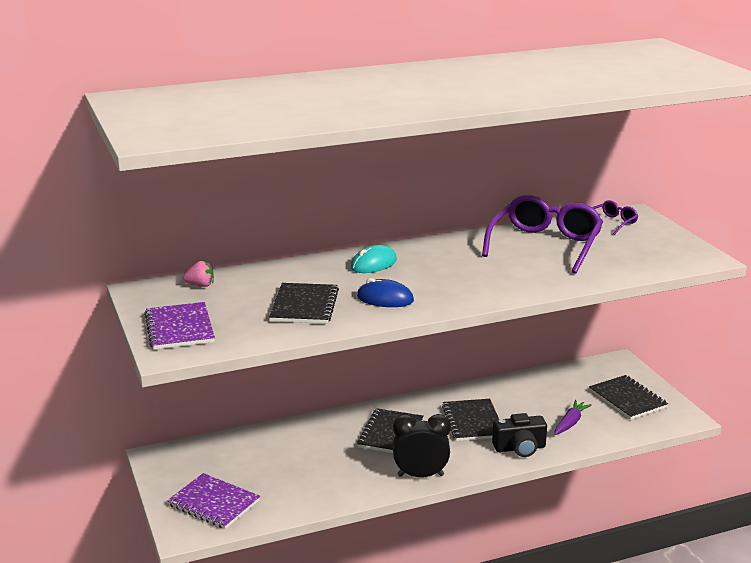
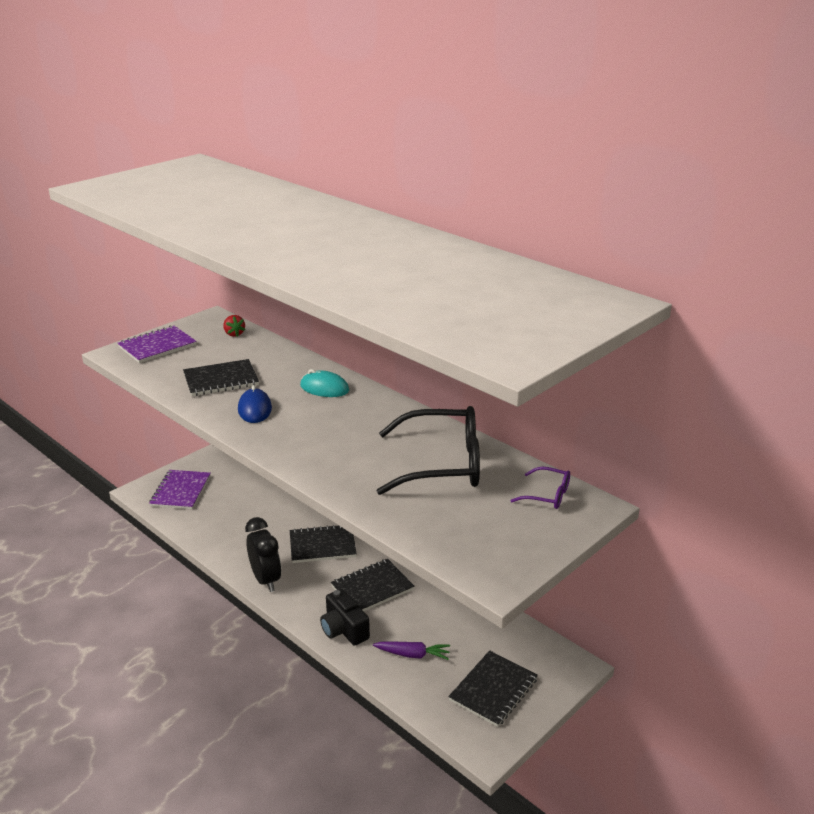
camera: 65 degrees right, 5 degrees up
pink strawberry [183,261,214,287] -> red strawberry [223,315,245,337]
purple glasses [482,195,603,274] -> black glasses [377,406,480,495]

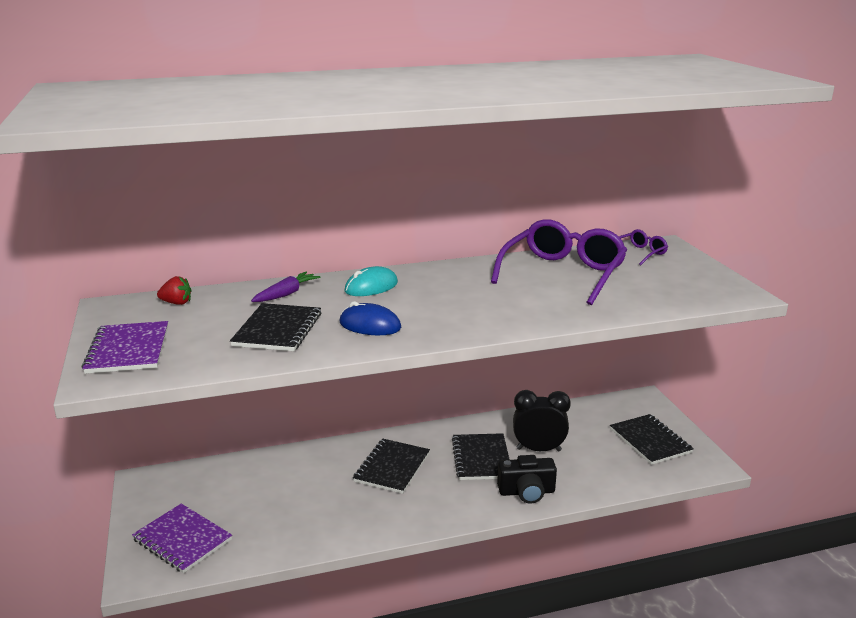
camera: 60 degrees left, 5 degrees down
black clock [245,517,282,592] -> black clock moved to [513,390,571,451]
purple carrot [373,642,450,660] -> purple carrot moved to [251,272,321,302]
black glasses [377,406,480,495] -> purple glasses [491,219,627,305]

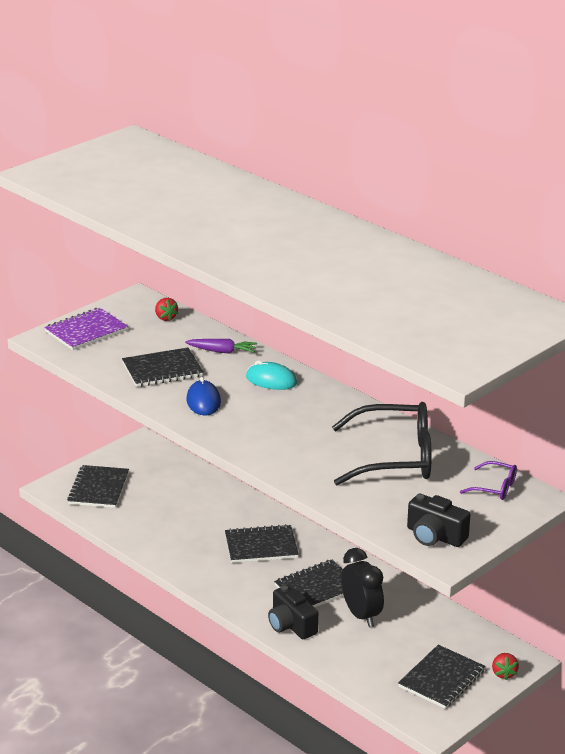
camera: 60 degrees right, 5 degrees up
purple notebook [132,503,232,573] -> black notebook [67,465,129,508]
purple glasses [491,219,627,305] -> black glasses [332,402,432,485]
none -> black camera [407,494,471,547]
none -> red strawberry [492,653,519,680]

